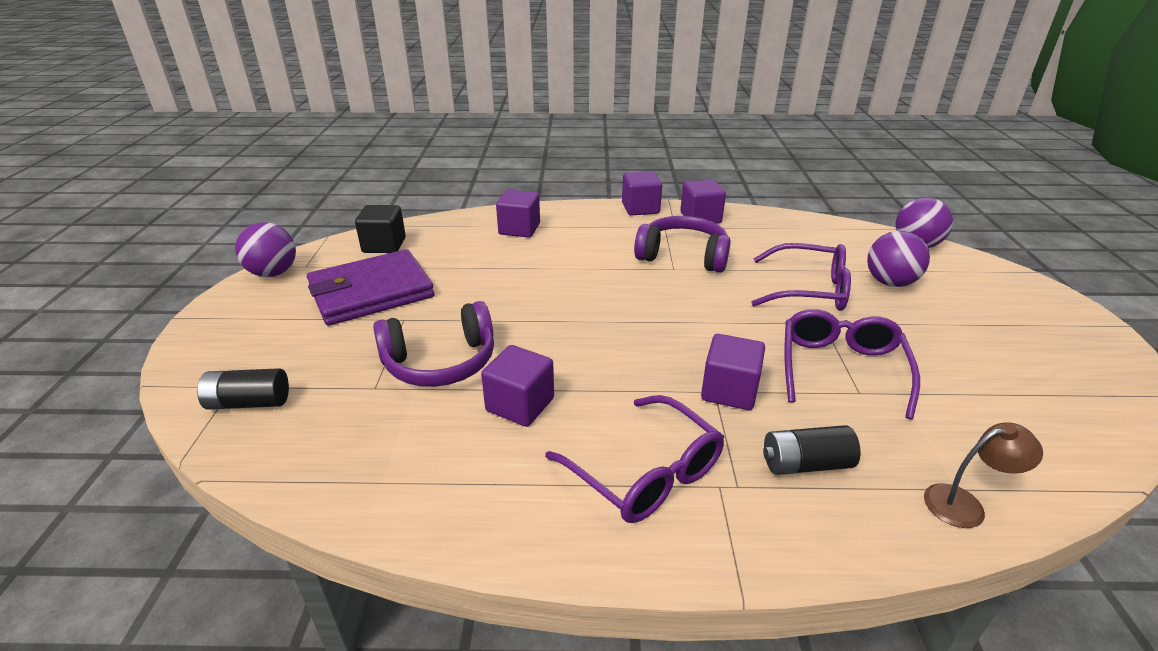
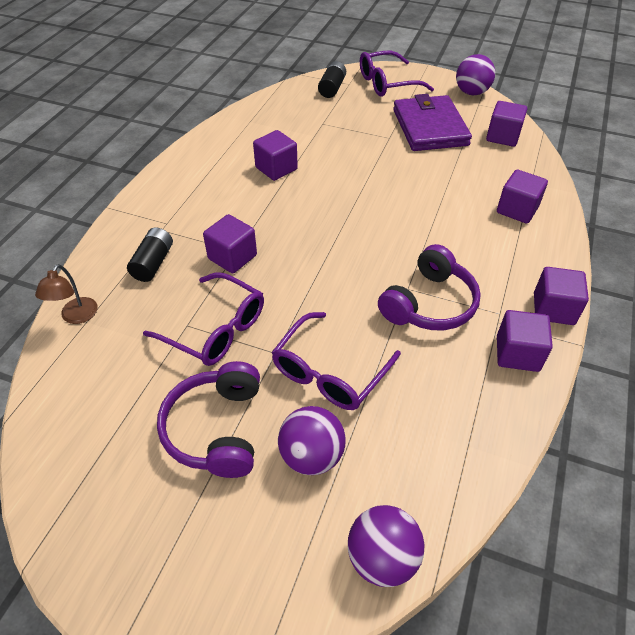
camera: 110 degrees right, 15 degrees up
black cube [355,205,406,253] -> purple cube [486,101,527,147]
purple headphones [373,301,494,387] -> purple headphones moved to [157,361,260,478]
purple glasses [545,395,724,523] -> purple glasses moved to [360,51,434,97]

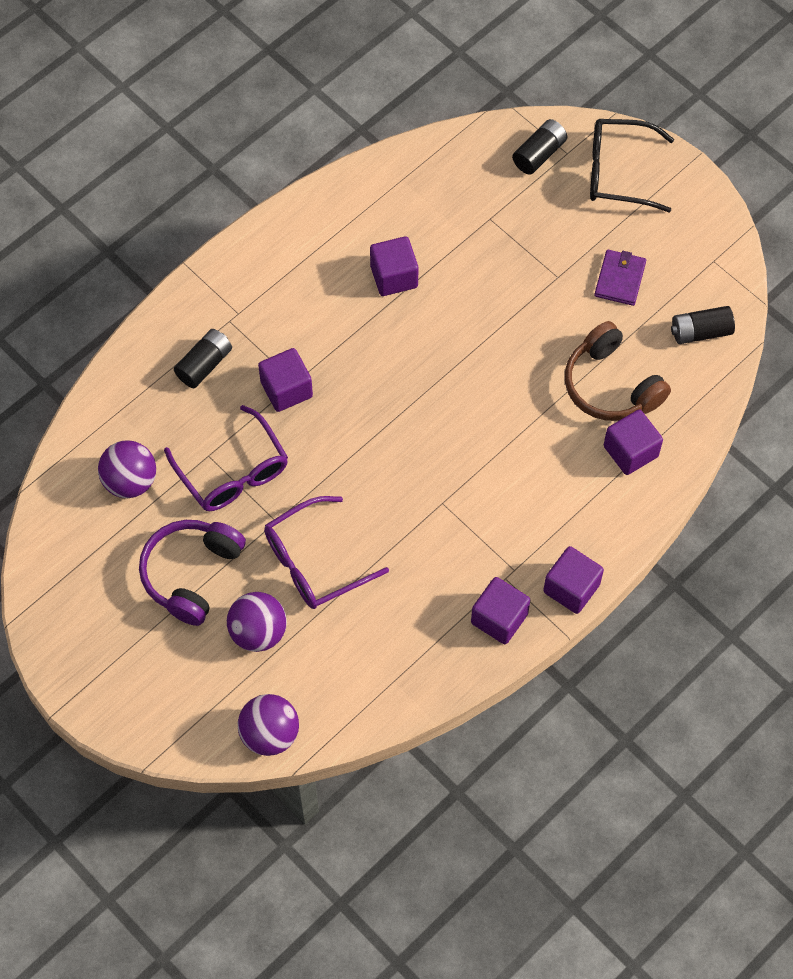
camera: 25 degrees right, 15 degrees up
brown lamp [35,264,98,324] -> none
purple glasses [360,51,434,97] -> black glasses [590,119,674,212]
purple headphones [378,244,481,330] -> none
purple wallet [393,94,472,151] -> purple wallet [594,250,646,306], size x0.52
purple ball [456,54,495,95] -> purple ball moved to [98,440,156,498]
purple cube [486,101,527,147] -> black battery [671,306,735,344]
none -> brown headphones [565,321,671,421]

